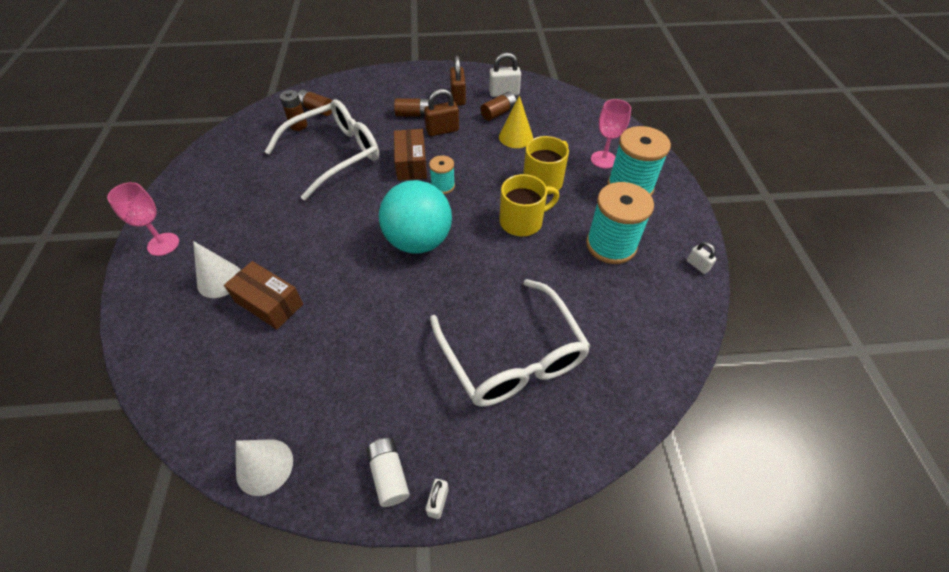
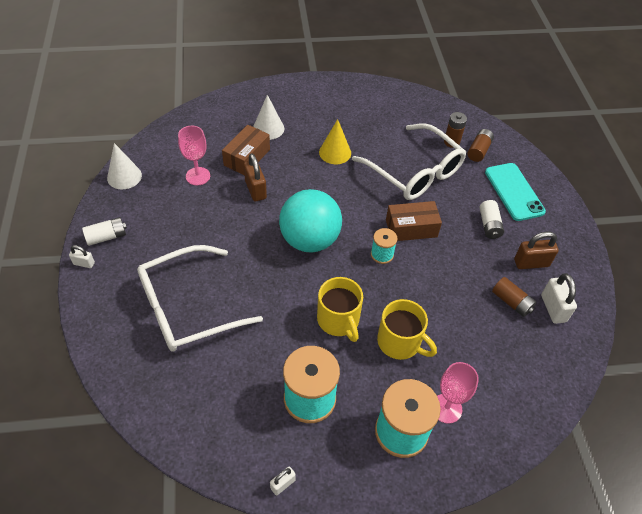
camera: 85 degrees right, 0 degrees up
pink goblet [107,182,179,256] -> pink goblet moved to [178,126,210,185]
brown battery [394,98,429,117] -> white battery [480,200,504,239]
brown padlock [424,89,459,136] -> brown padlock moved to [244,154,267,201]
yellow cone [499,96,533,148] -> yellow cone moved to [319,119,351,164]
none -> turquoise phone [485,163,546,221]

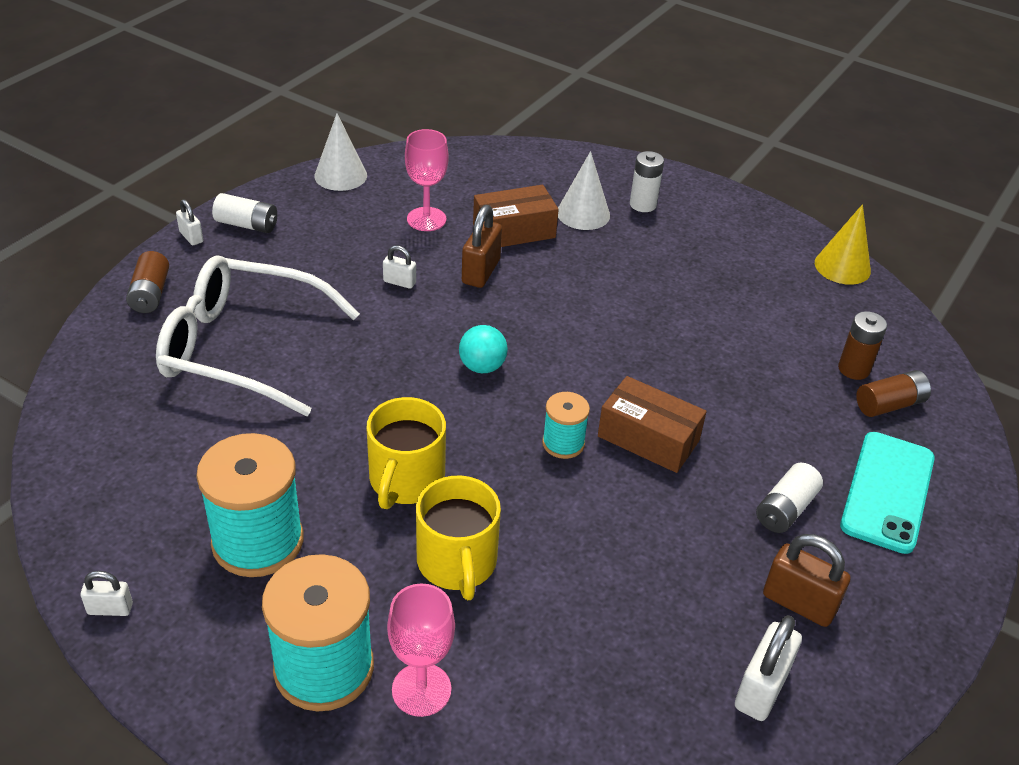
camera: 40 degrees right, 10 degrees down
turquoise ball [279,189,342,253] -> turquoise ball [459,325,508,373], size x0.45
yellow cone [319,119,351,164] -> yellow cone moved to [815,204,871,285]
white glasses [352,123,466,200] -> none
brown battery [492,277,537,317] -> brown battery moved to [126,251,169,313]
none -> white padlock [383,245,416,289]
none -> white battery [630,151,664,212]

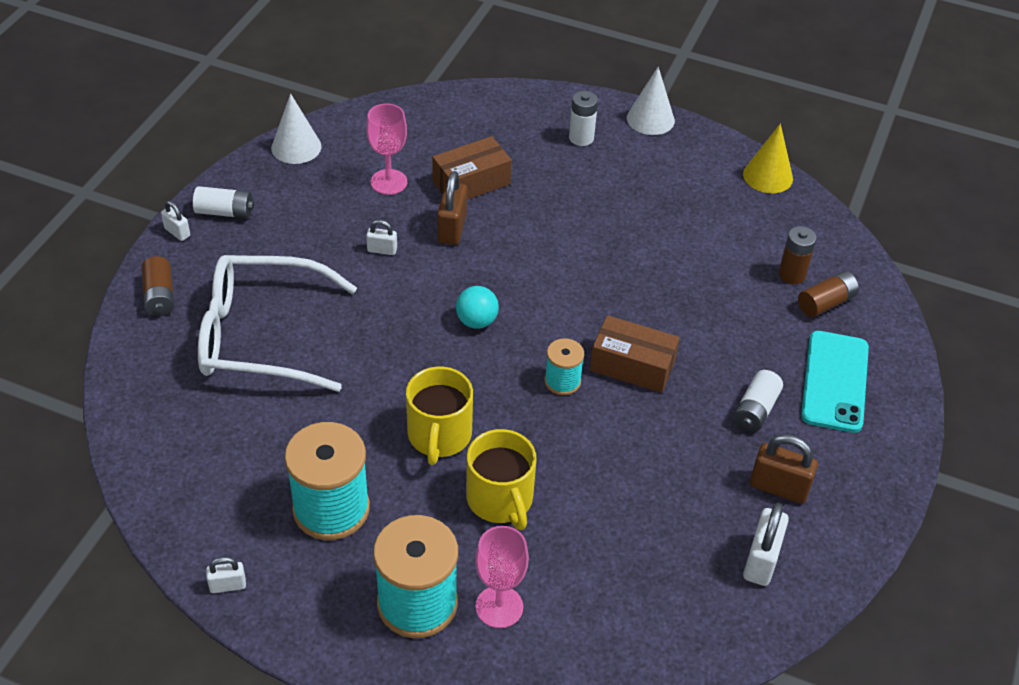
camera: 10 degrees left, 5 degrees up
white cone [558,151,610,230] -> white cone moved to [627,67,675,135]

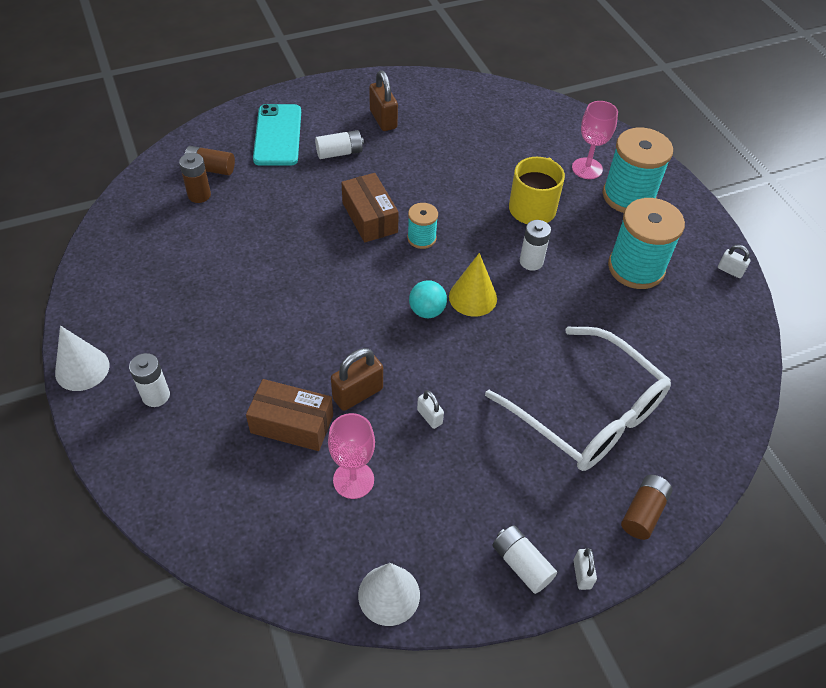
camera: 135 degrees left, 5 degrees up
yellow mug [406,367,473,465] -> white battery [520,220,551,271]
yellow cone [743,124,793,193] -> yellow cone moved to [449,253,497,317]
white padlock [743,503,789,586] -> none
turquoise phone [801,331,869,433] -> turquoise phone turned 60 degrees counterclockwise [253,104,301,166]

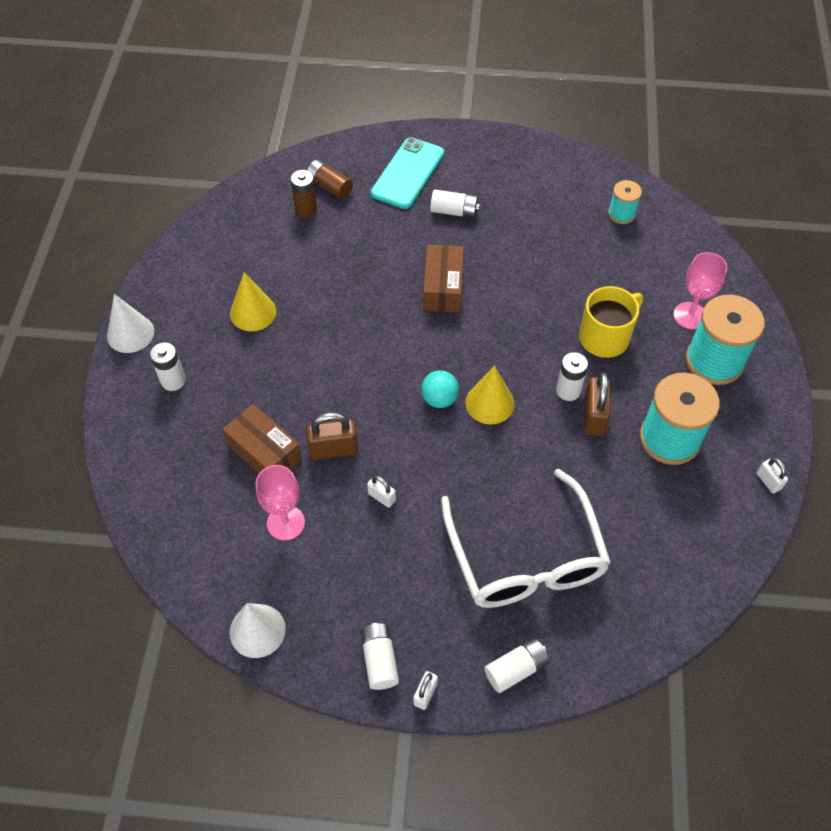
camera: 30 degrees right, 5 degrees up
brown padlock [369,70,398,131] -> brown padlock moved to [584,372,611,436]
turquoise spool [407,203,438,249] -> turquoise spool moved to [608,180,642,224]
white padlock [417,390,444,429] -> white padlock turned 45 degrees counterclockwise [367,475,396,508]
brown battery [621,475,672,540] -> white battery [484,638,549,693]
none -> yellow cone [230,273,276,331]

